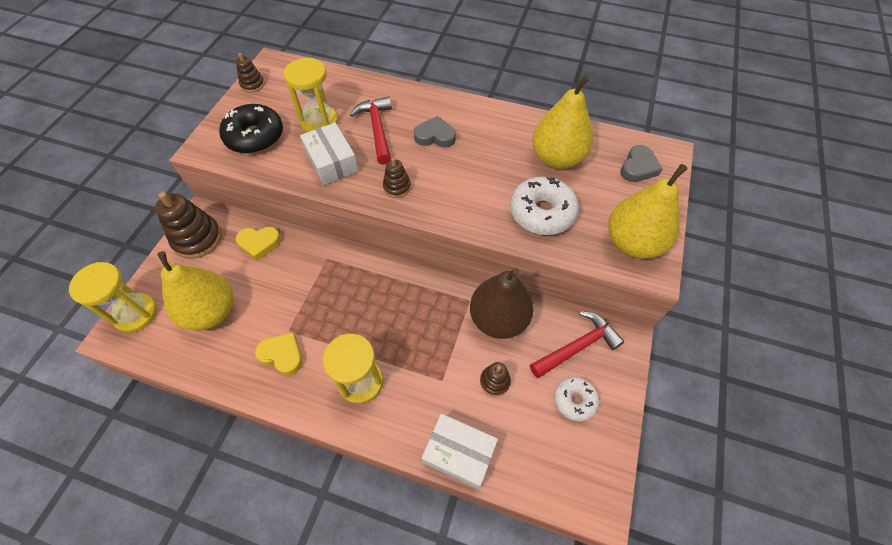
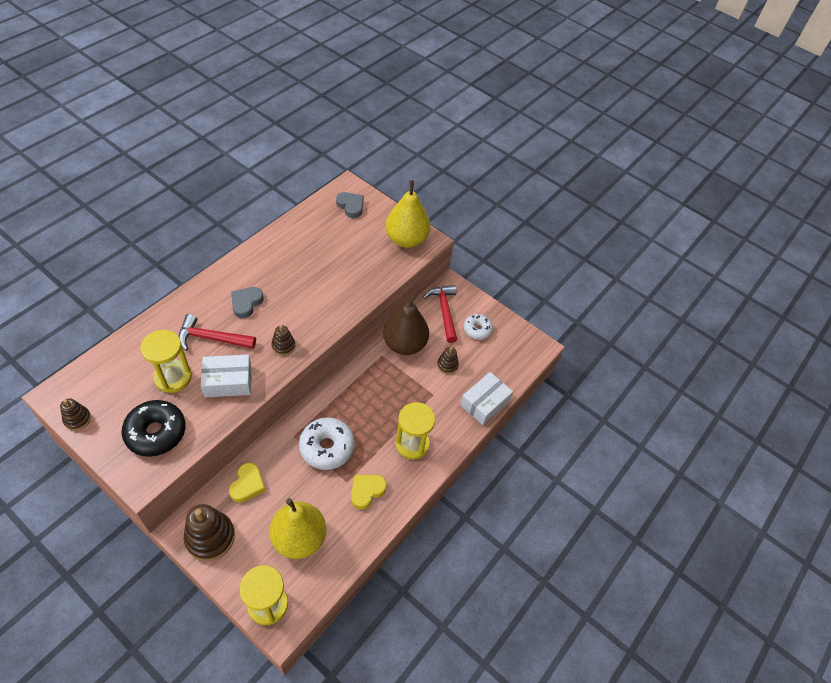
camera: 75 degrees left, 5 degrees down
white donut [510,176,579,235] -> white donut moved to [299,418,355,470]
yellow pear [532,75,593,169] -> none

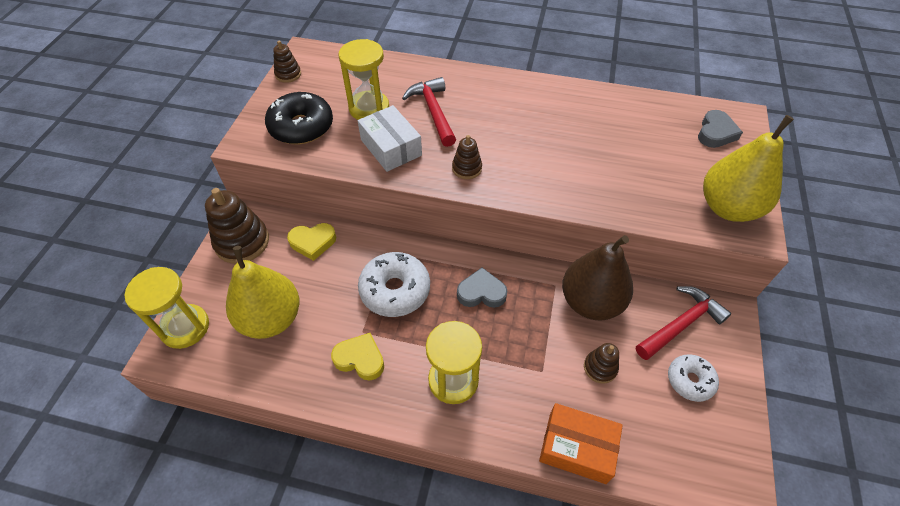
camera: 70 degrees right, 0 degrees up
grey heart [231,287,264,318] -> grey heart moved to [457,268,507,308]
white box [460,372,513,425] -> orange box [539,403,623,484]

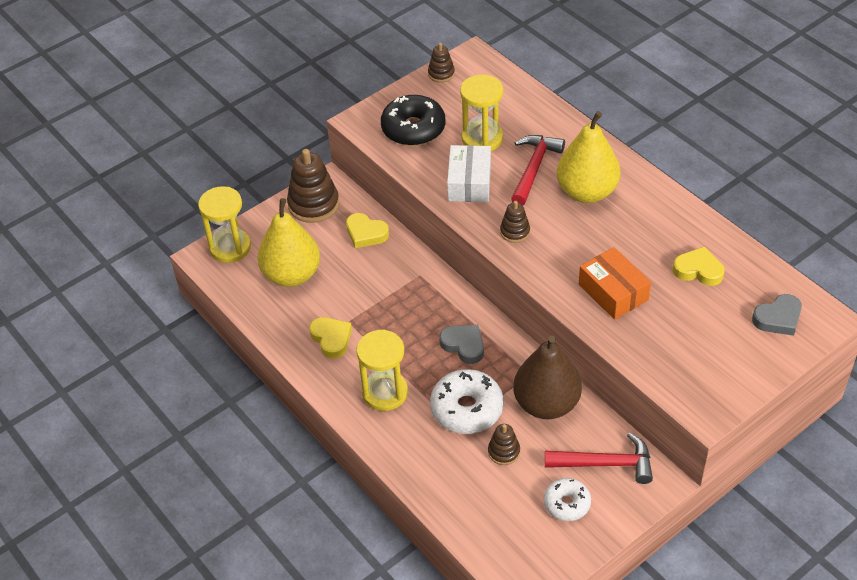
camera: 40 degrees right, 5 degrees down
white donut [358,252,430,317] -> white donut moved to [430,369,504,434]
orange box [539,403,623,484] -> orange box moved to [579,247,651,320]
yellow pear [703,115,794,222] -> yellow pear moved to [557,111,621,203]
none -> yellow heart [673,246,725,286]

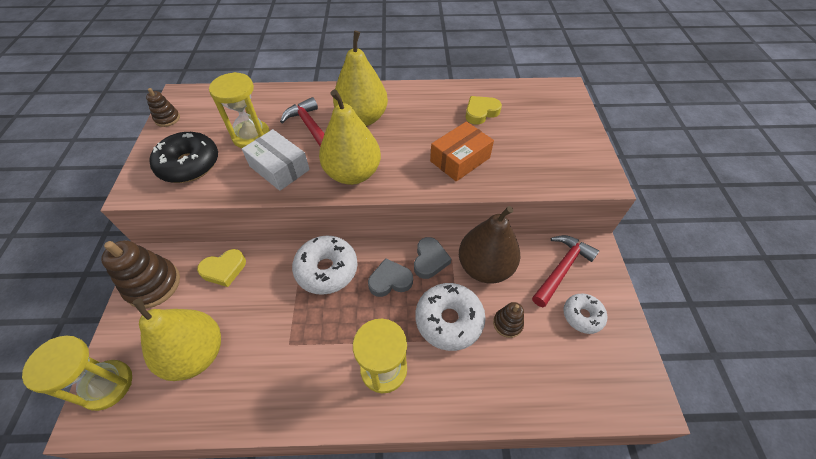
camera: 55 degrees left, 5 degrees up
yellow heart [309,317,352,359] -> none
brown stacking toy [500,201,530,243] -> yellow pear [319,89,381,185]
orange box [579,247,651,320] -> orange box turned 45 degrees counterclockwise [430,121,494,182]
grey heart [752,294,802,336] -> grey heart moved to [414,237,451,279]
none -> white donut [292,235,358,295]

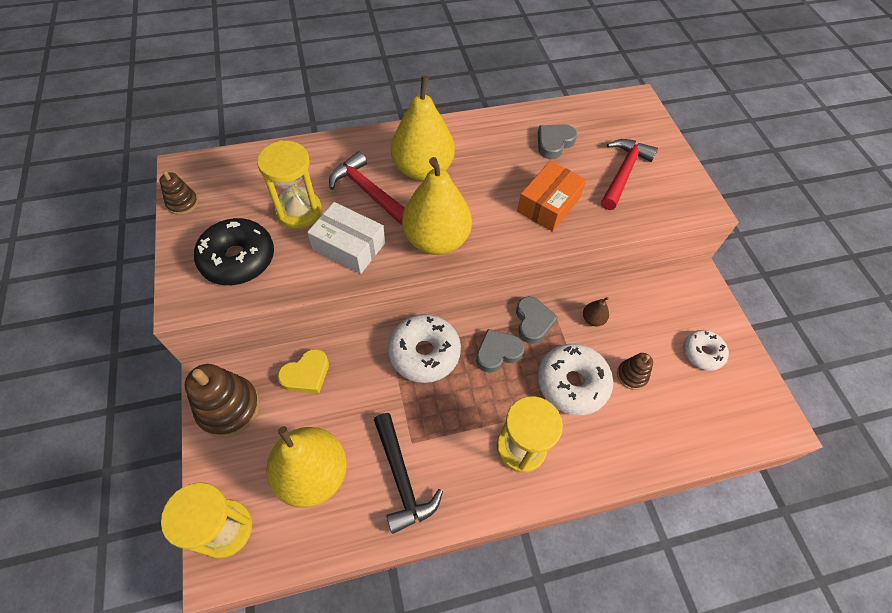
camera: 15 degrees left, 5 degrees up
brown pear [459,206,520,283] -> brown pear [583,297,609,326], size x0.40
yellow heart [465,96,502,125] -> grey heart [538,124,577,159]
red hammer [532,235,599,307] -> red hammer moved to [601,139,658,210]
none -> black hammer [374,413,443,534]

